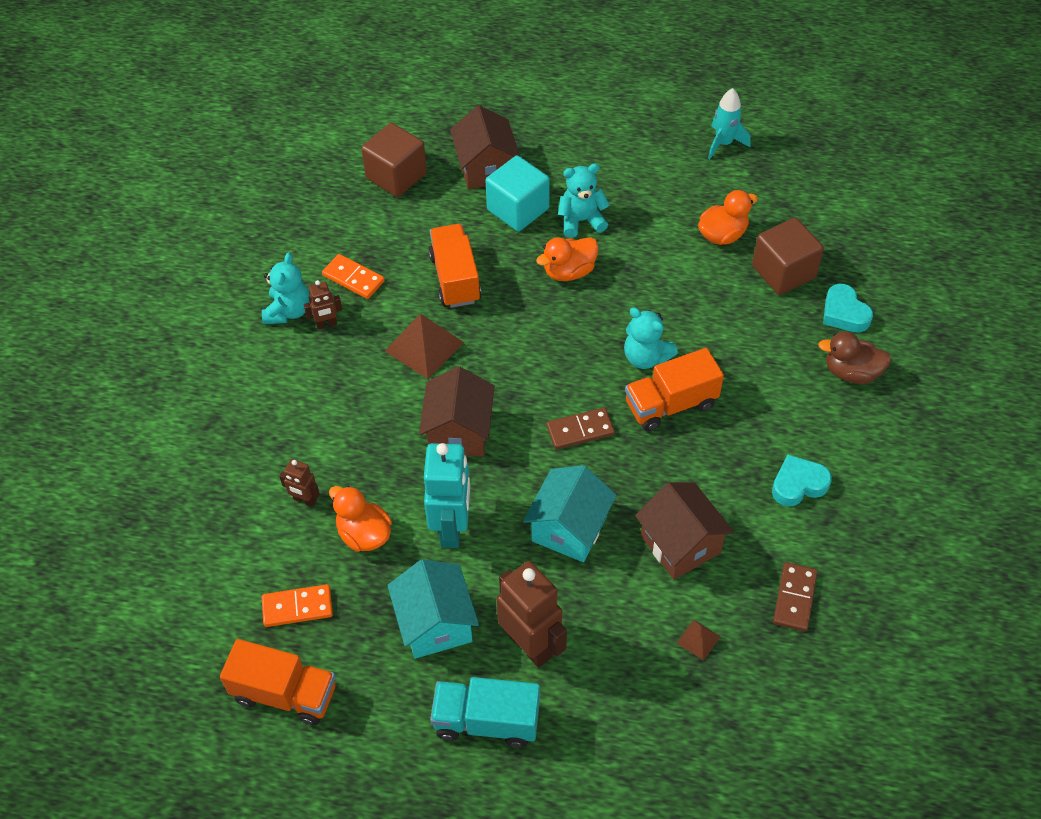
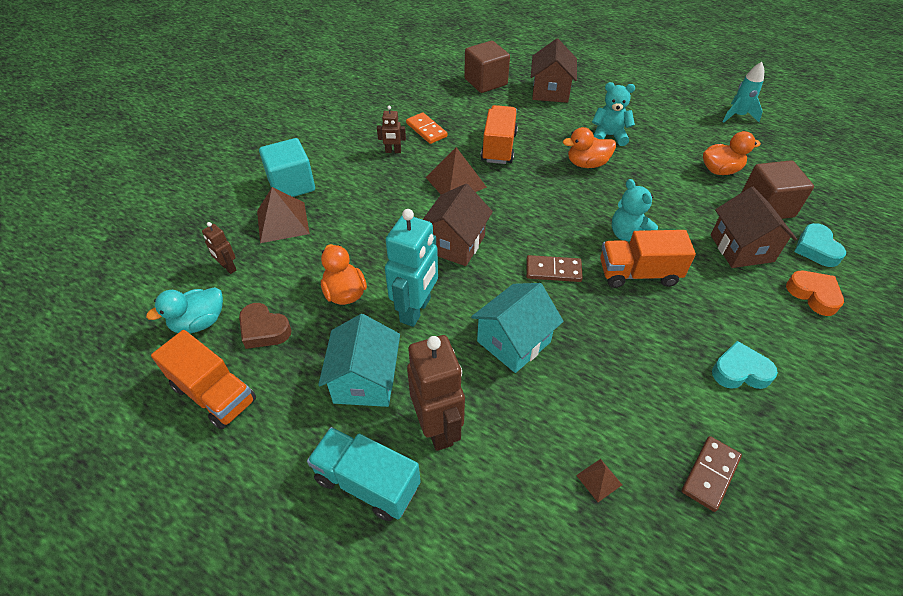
camera: 20 degrees right, 5 degrees down
turquoise teddy bear [262,253,310,324] -> none
orange domino [262,584,333,627] -> brown heart [239,303,292,349]
brown robot [279,459,320,507] -> brown robot moved to [202,222,236,274]
turquoise cube [485,155,550,231] -> turquoise cube moved to [259,138,315,197]
brown house [635,482,734,580] -> brown house moved to [710,187,797,268]
brown duck [818,331,892,384] -> orange heart [786,271,844,316]
none -> turquoise duck [146,287,223,333]
none -> brown pyramid [257,187,310,243]

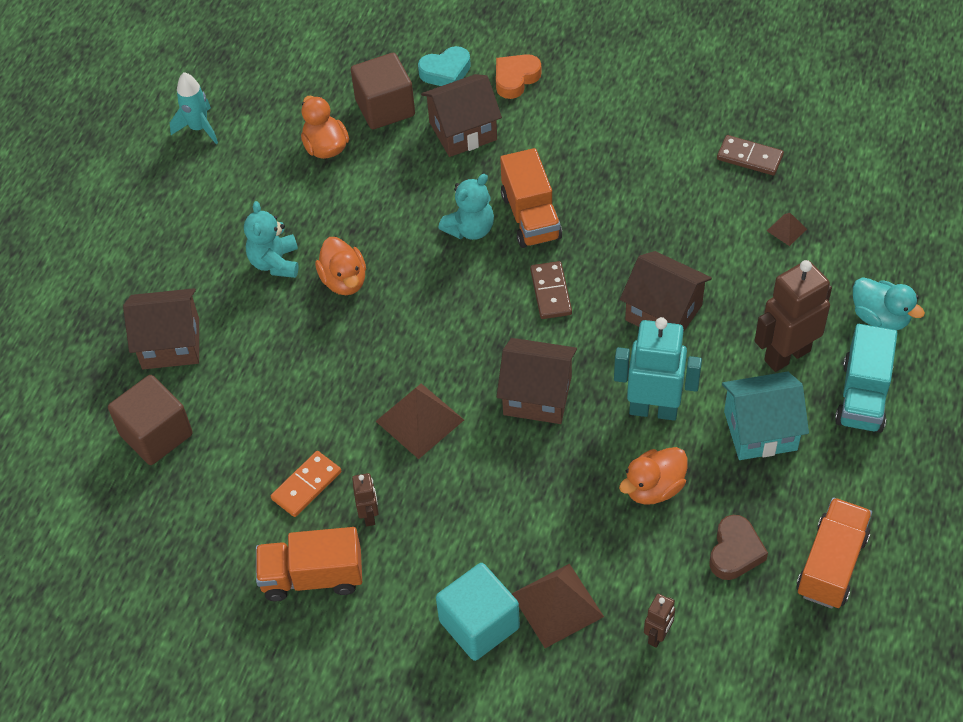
camera: 100 degrees left, 5 degrees up
turquoise duck [146,287,223,333] -> turquoise duck moved to [853,277,925,330]
turquoise house [471,283,564,373] -> brown house [620,251,712,331]
orange truck [481,105,518,164] -> orange truck moved to [256,527,362,601]
turquoise heart [712,341,778,389] -> none

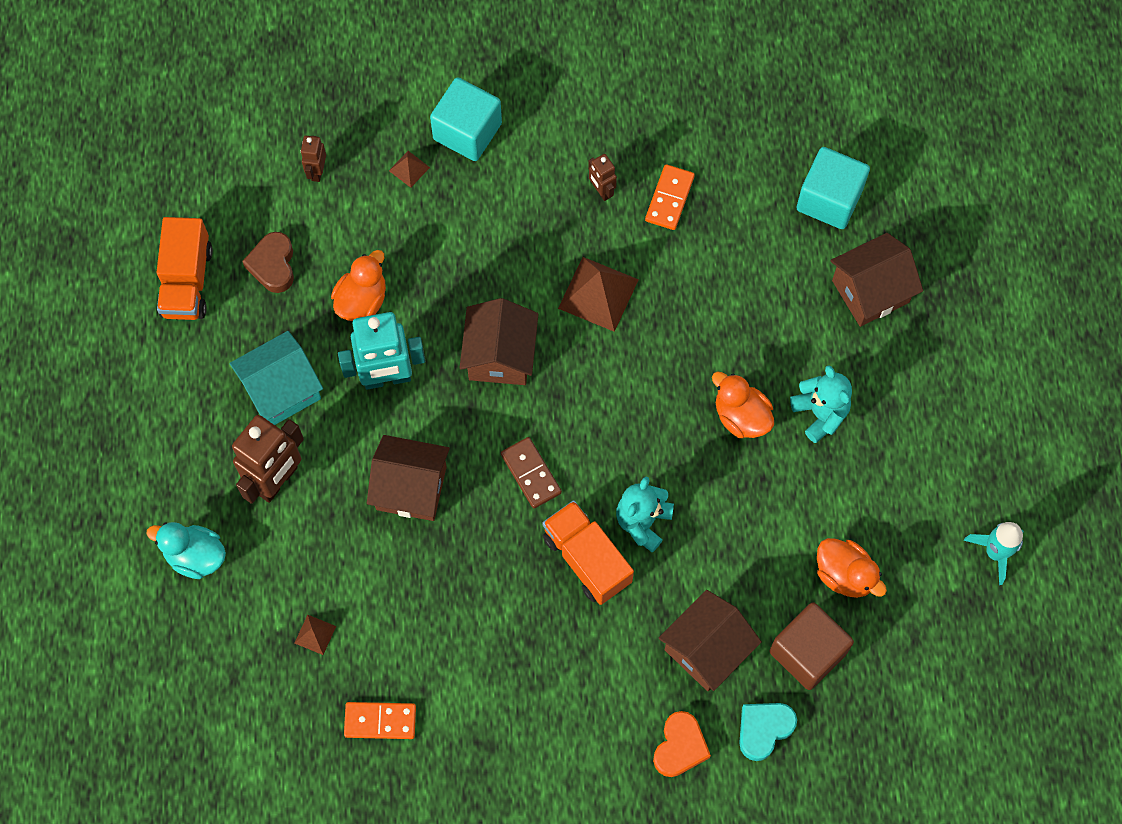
camera: 155 degrees right, 15 degrees up
brown cube [108,375,193,465] -> turquoise cube [797,147,870,229]
orange truck [256,527,362,601] -> none
brown house [497,338,577,424] -> brown house turned 75 degrees counterclockwise [460,298,538,385]
brown pyramid [512,563,604,648] -> brown pyramid [389,151,430,188], size x0.49
brown domino [717,135,784,175] -> orange domino [344,702,416,739]
turquoise truck [835,324,897,433] -> none

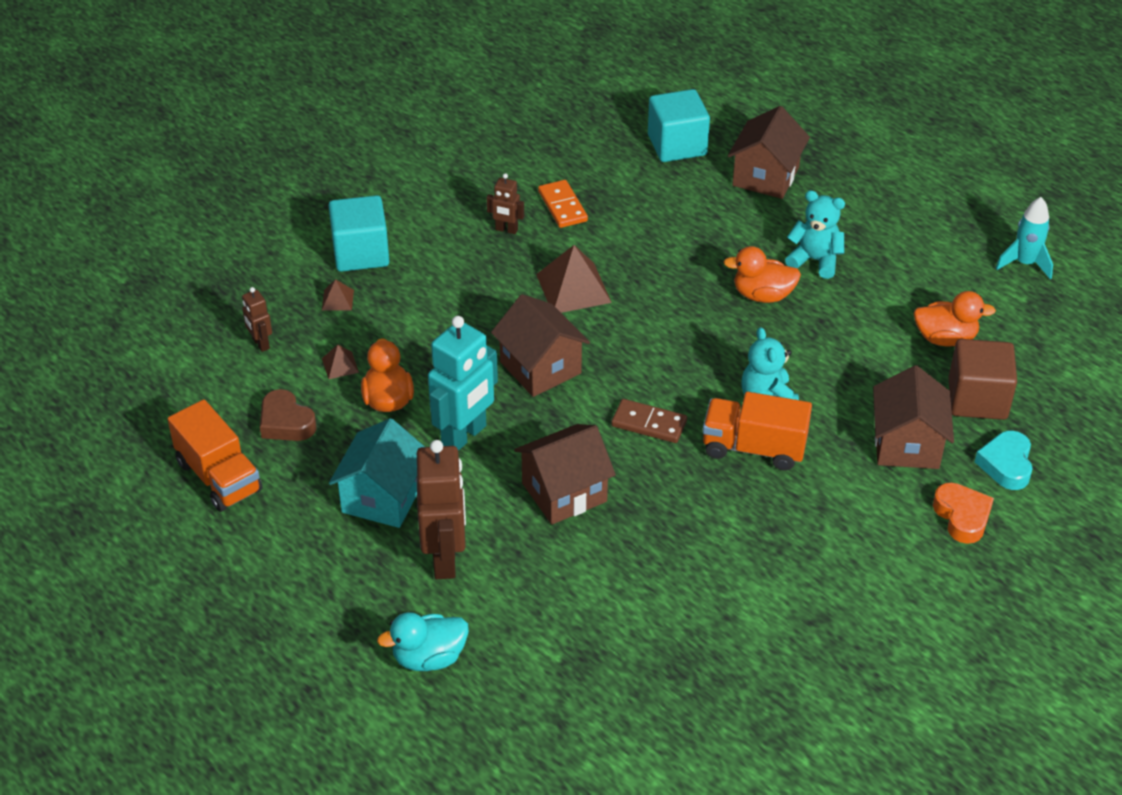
camera: 40 degrees left, 25 degrees down
brown pyramid [295,615,336,655] -> brown pyramid moved to [322,345,359,379]
orange domino [344,702,416,739] -> none

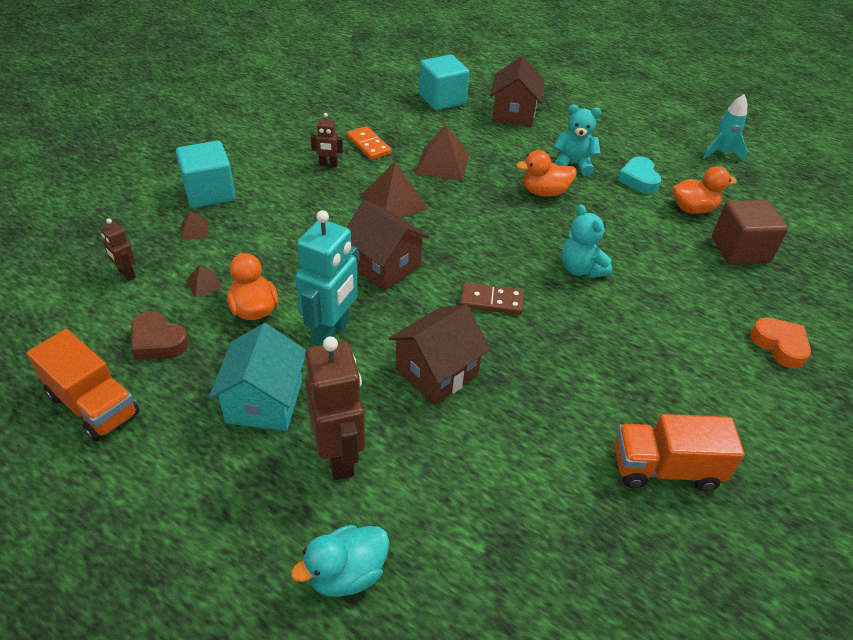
camera: 15 degrees left, 0 degrees up
orange truck [703,392,812,471] -> orange truck moved to [614,414,745,491]
brown house [873,365,954,469] -> none
turquoise heart [975,431,1033,490] -> turquoise heart moved to [618,157,661,194]
none -> brown pyramid [415,124,469,181]

